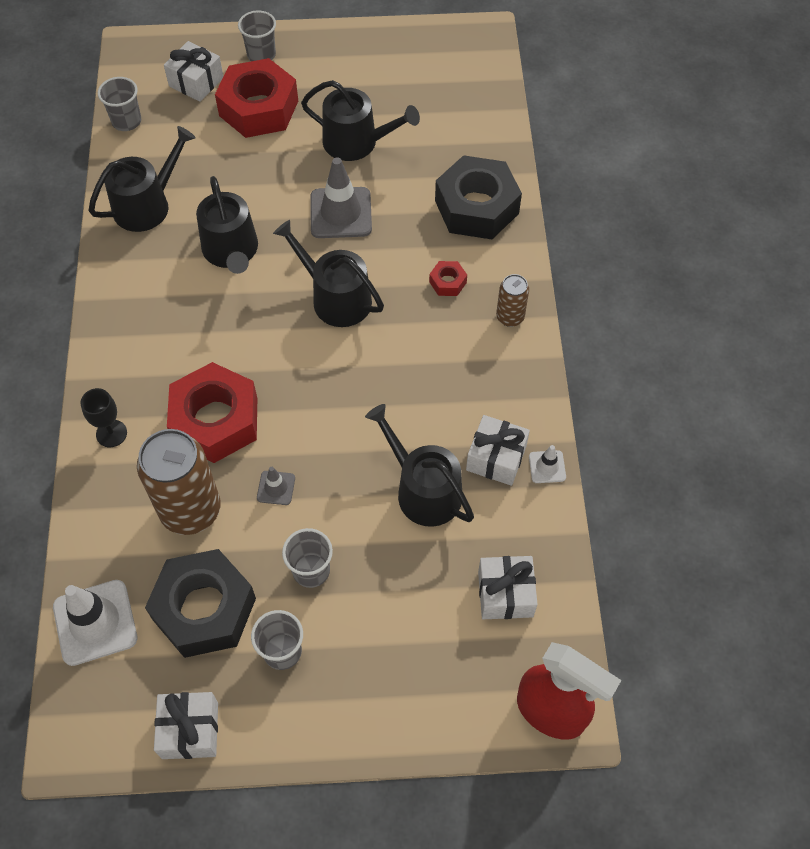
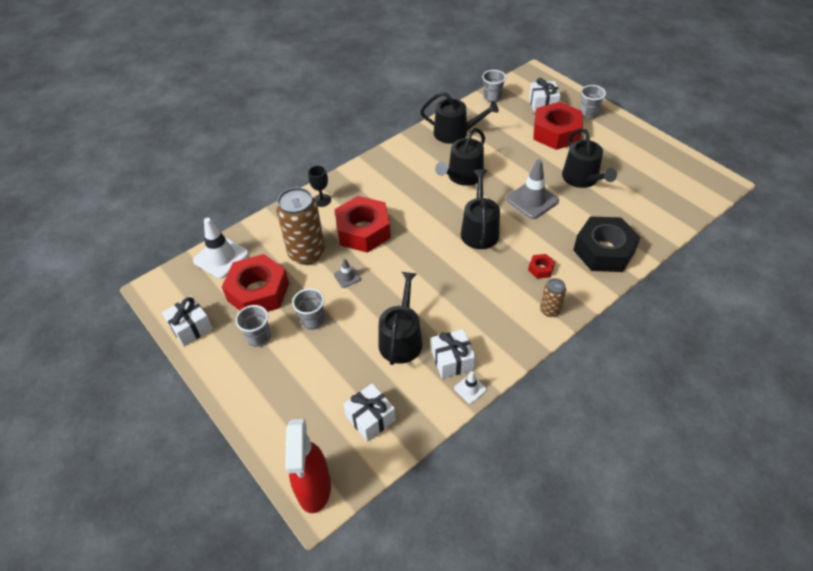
camera: 55 degrees right, 10 degrees down
black nut [145,549,256,658] -> red nut [222,254,289,312]

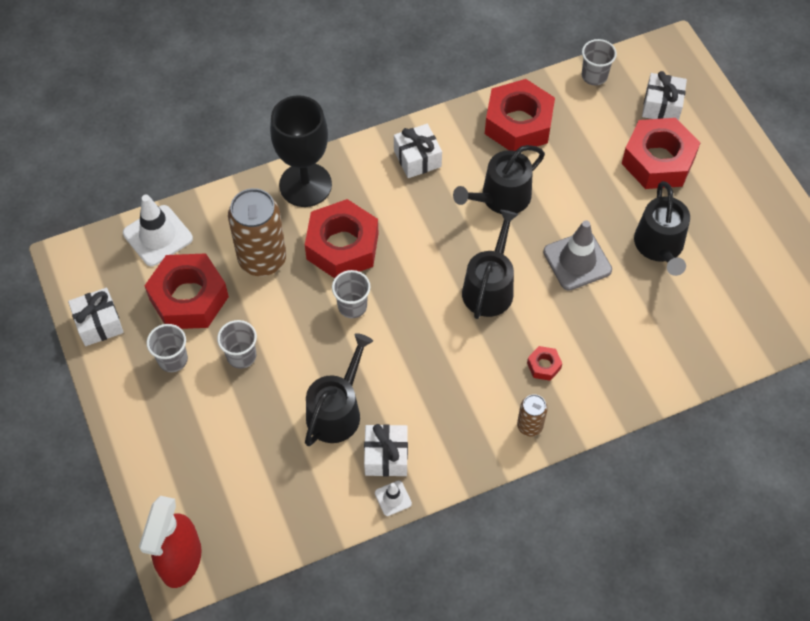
camera: 15 degrees right, 10 degrees up
black goblet [308,166,331,207] -> black goblet [270,95,332,207], size x2.17
grey traffic cone [334,258,361,288] -> none
white gift [343,383,396,442] -> white gift moved to [394,124,442,178]
black watering can [420,92,499,144] -> red nut [485,79,555,151]
black nut [573,216,641,272] -> none
grey cup [580,85,606,119] -> grey cup moved to [332,270,370,318]

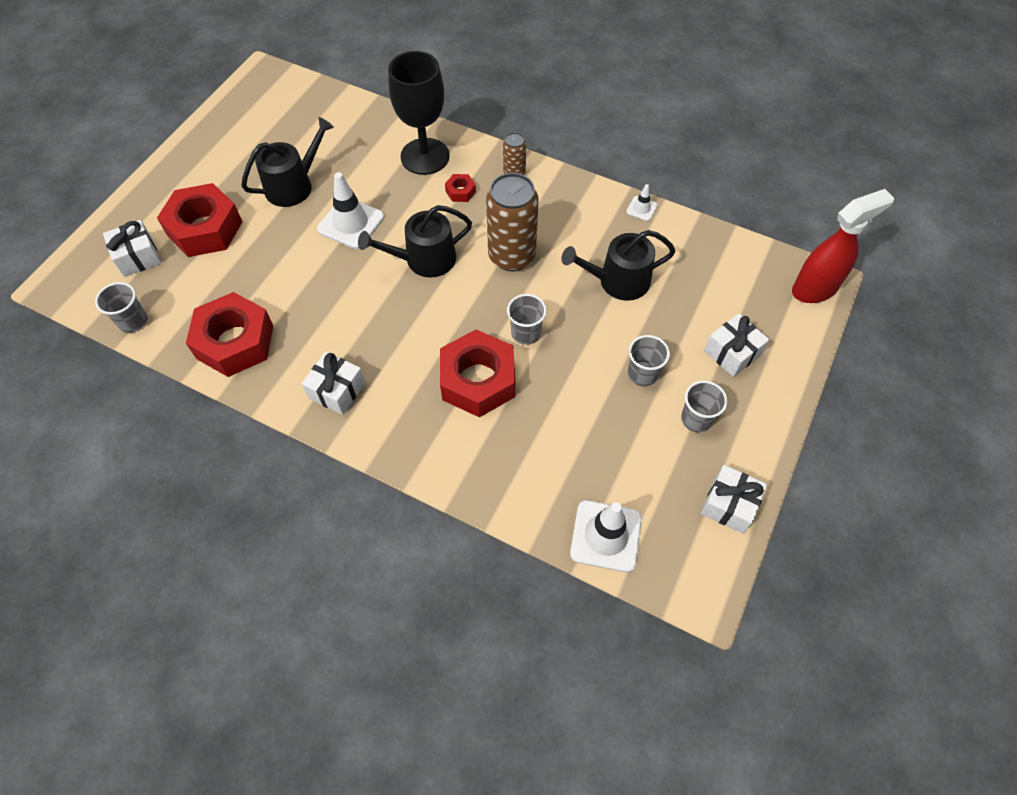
camera: 130 degrees left, 0 degrees up
red nut [144,253,229,329] -> none
brown can [228,188,286,276] -> brown can moved to [486,173,539,271]
black goblet [270,95,332,207] -> black goblet moved to [388,51,449,175]
white gift [364,424,408,477] -> white gift moved to [704,313,769,377]
black watering can [453,145,545,214] -> none
grey traffic cone [543,220,612,290] -> white traffic cone [317,172,384,249]

